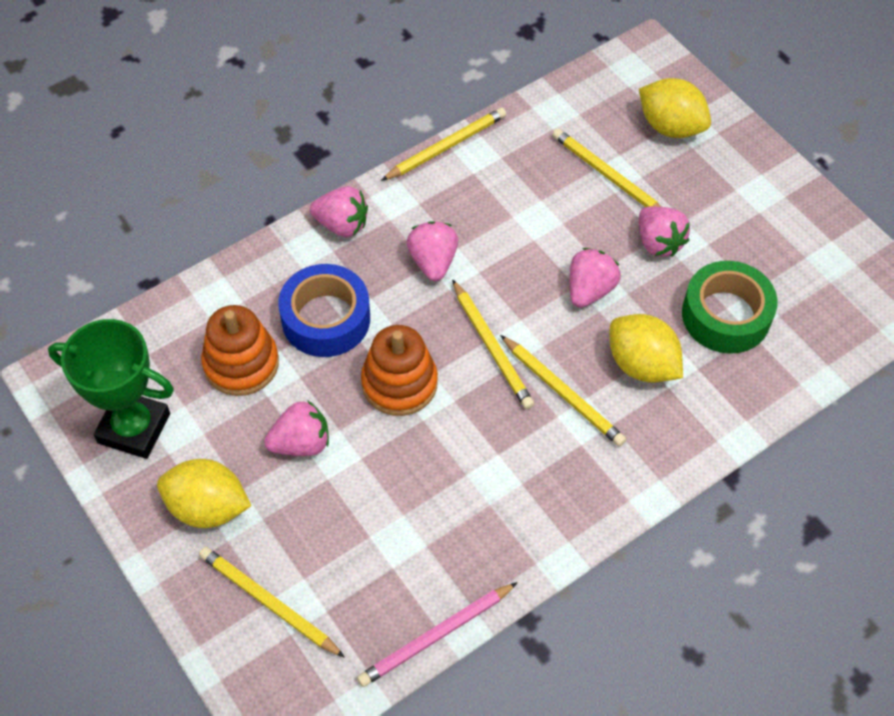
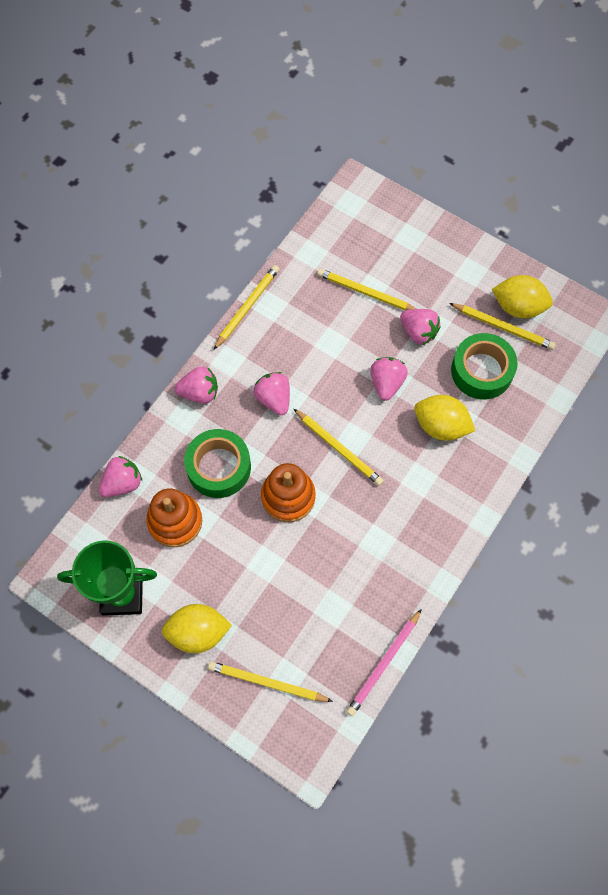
camera: 20 degrees left, 10 degrees up
pink strawberry [264,400,329,456] -> pink strawberry moved to [99,456,142,497]
blue tape [279,264,370,357] -> green tape [184,429,251,498]
yellow pencil [500,335,626,446] -> yellow pencil moved to [449,303,556,350]
yellow lemon [639,78,711,138] -> yellow lemon moved to [492,275,553,318]

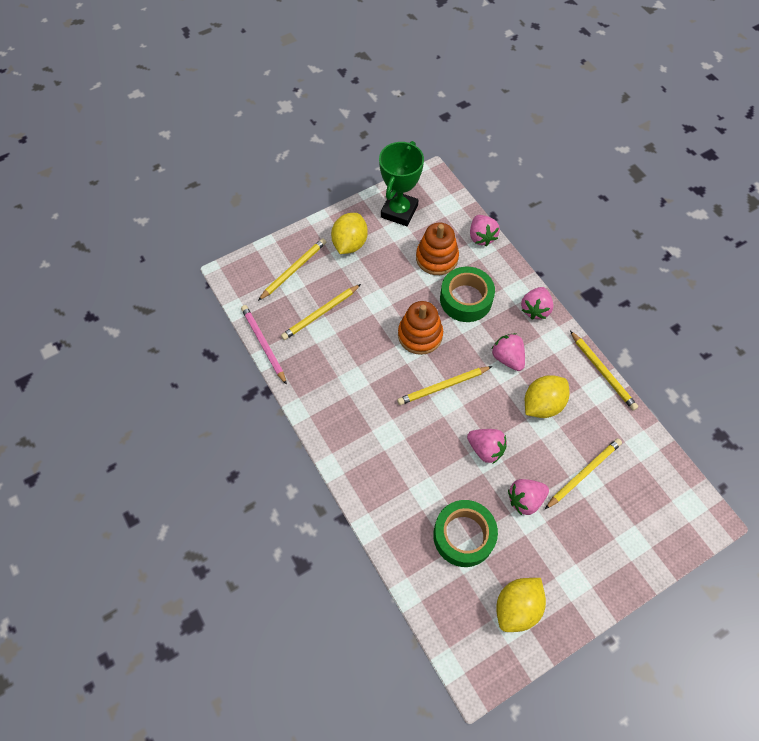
camera: 115 degrees right, 5 degrees down
pink strawberry [254,372,290,415] -> pink strawberry turned 120 degrees counterclockwise [492,333,525,371]
yellow lemon [414,395,476,441] -> yellow lemon moved to [525,375,569,418]
yellow pencil [449,303,556,350] -> yellow pencil moved to [281,284,361,340]

